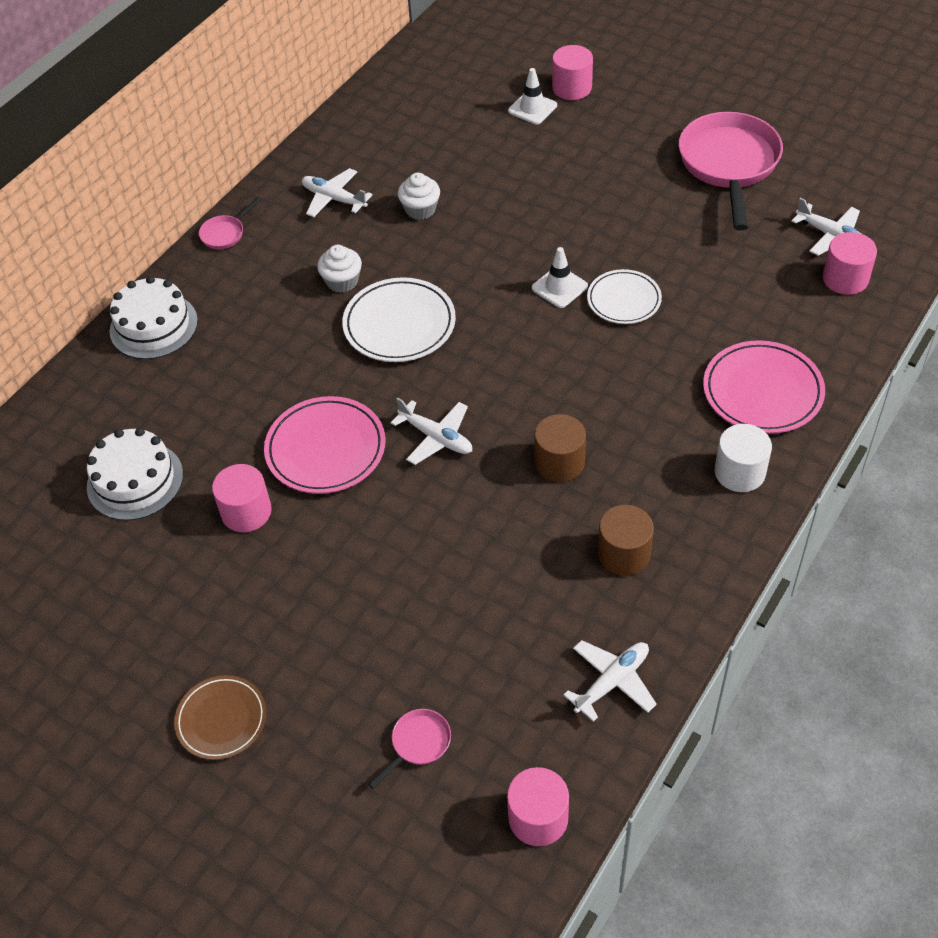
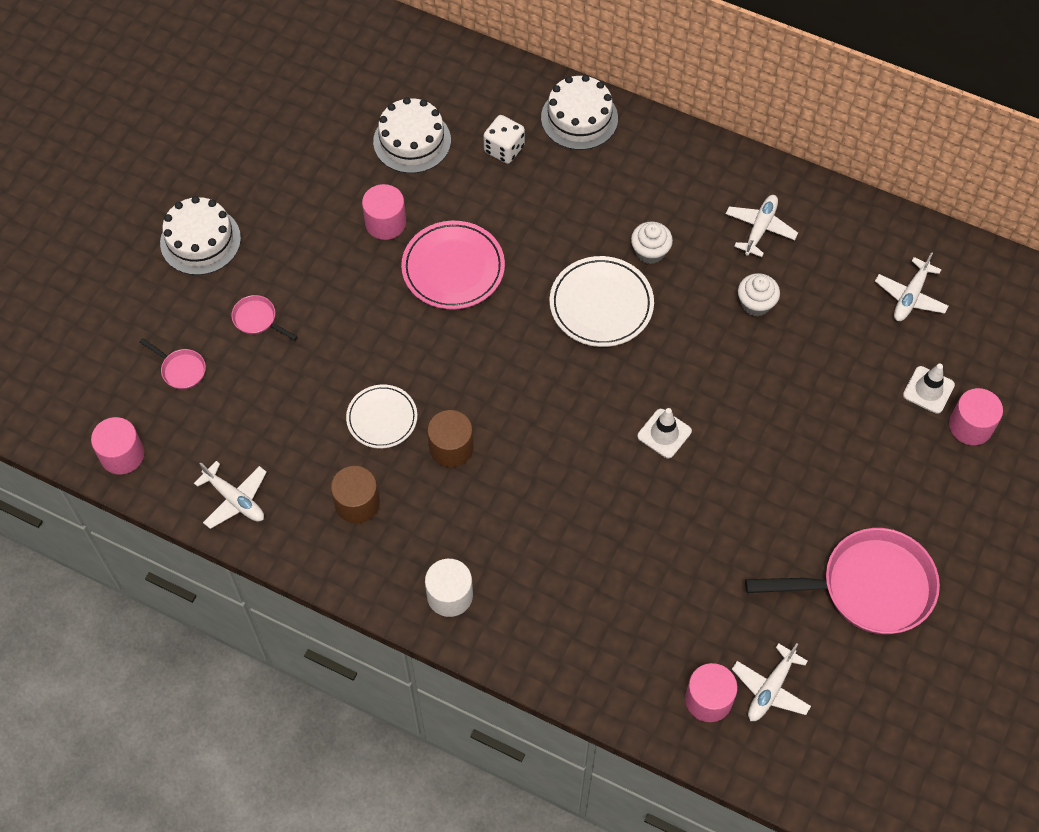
camera: 80 degrees right, 10 degrees up
brown plate [174,675,266,760] -> white cake [160,196,241,275]
pink pan [199,198,261,249] -> pink pan moved to [231,295,298,341]
white plane [391,397,472,465] -> white plane moved to [875,252,949,321]
white plate [587,269,662,324] -> white plate moved to [346,384,417,448]
pink plate [703,340,825,434] -> none
none -> white dice [483,115,525,164]

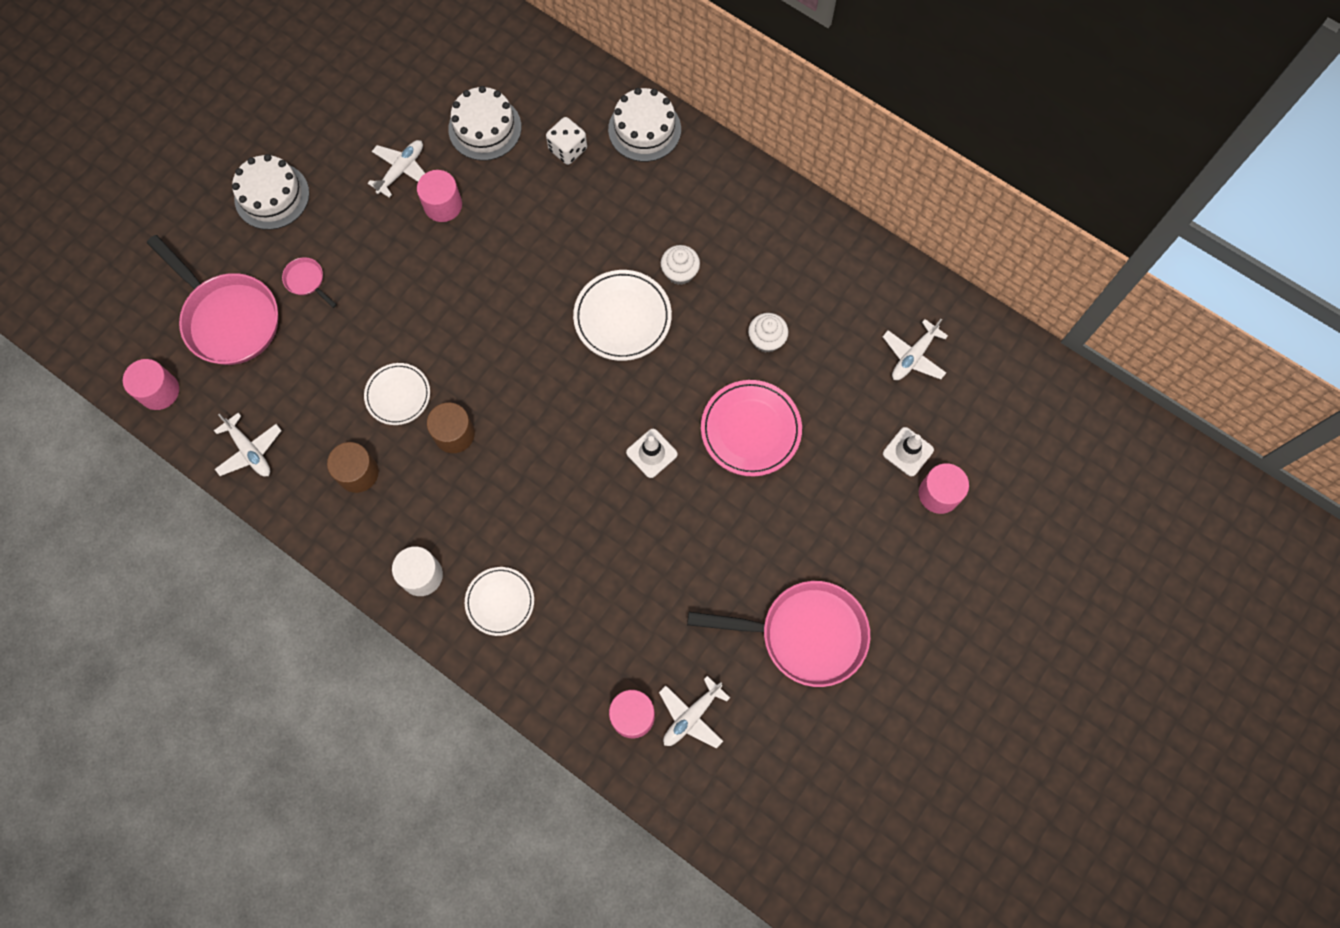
camera: 10 degrees right, 10 degrees up
pink pan [140,338,206,389] -> pink pan [147,235,278,365], size x2.37
pink plate [401,221,505,310] -> pink plate moved to [701,380,802,476]
white plane [726,195,798,257] -> white plane moved to [368,140,425,198]
none -> white plate [465,567,534,636]

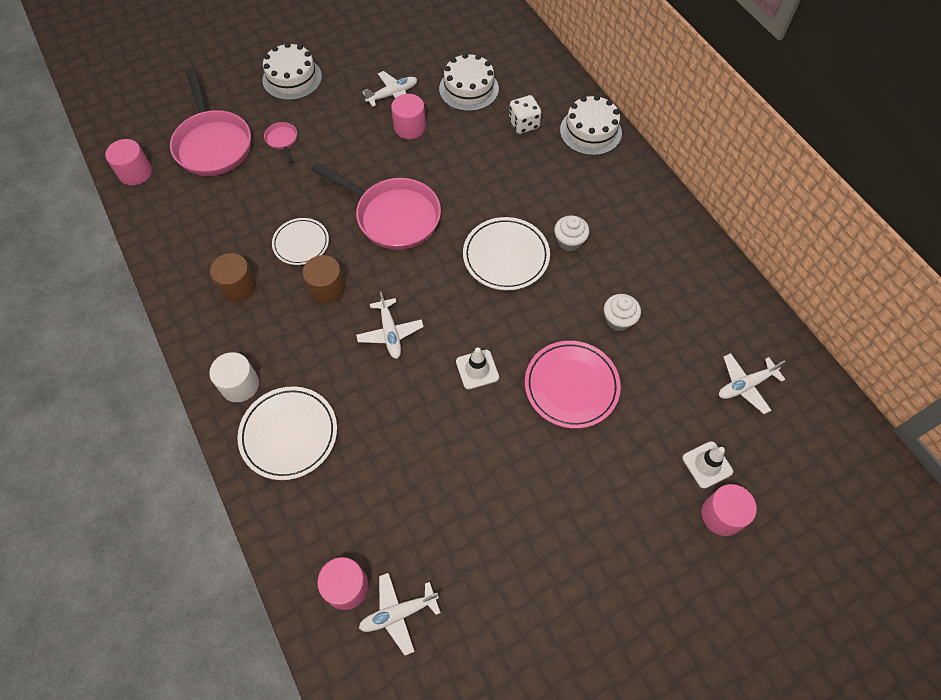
camera: 25 degrees right, 10 degrees down
white plane [214,413,282,477] -> white plane moved to [356,292,424,359]
white plate [465,567,534,636] -> white plate [237,386,337,480], size x1.52
pink pan [687,581,870,687] -> pink pan moved to [311,162,441,250]

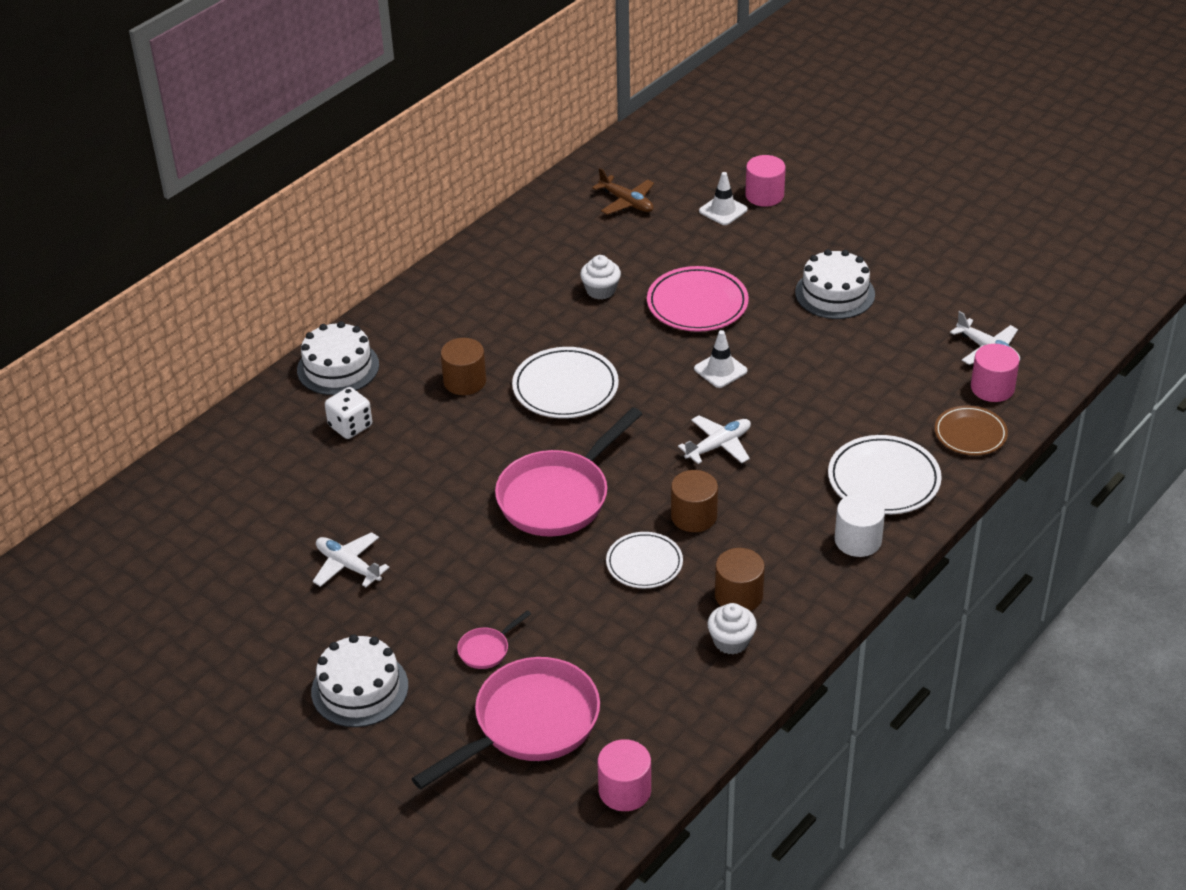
camera: 110 degrees left, 20 degrees down
pink pan [311,162,441,250] -> pink pan turned 150 degrees counterclockwise [495,407,642,537]
pink cylinder [391,94,426,139] -> none
white cake [439,53,499,111] -> white cake moved to [795,249,875,319]
white cupcake [554,215,589,251] -> white cupcake moved to [707,603,757,654]
white plane [719,353,786,414] -> brown plane [592,168,654,215]
none -> brown cylinder [441,338,486,395]
none -> brown plate [935,405,1008,455]

